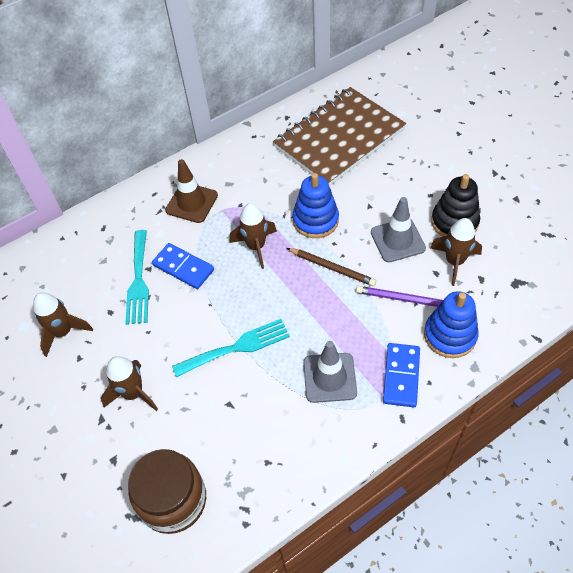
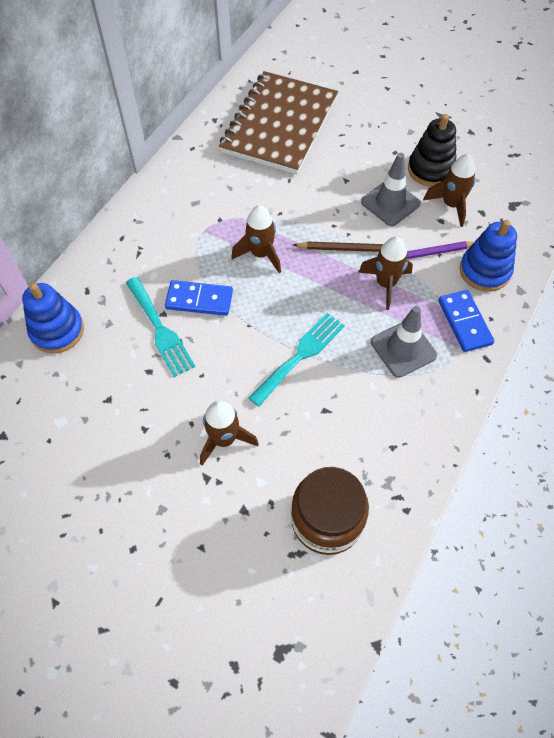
camera: 30 degrees left, 5 degrees up
brown rocket [33,292,93,357] -> brown rocket moved to [358,236,413,310]
brown traffic cone [165,159,218,223] -> none
blue stacking toy [293,173,339,238] -> blue stacking toy moved to [22,283,84,354]

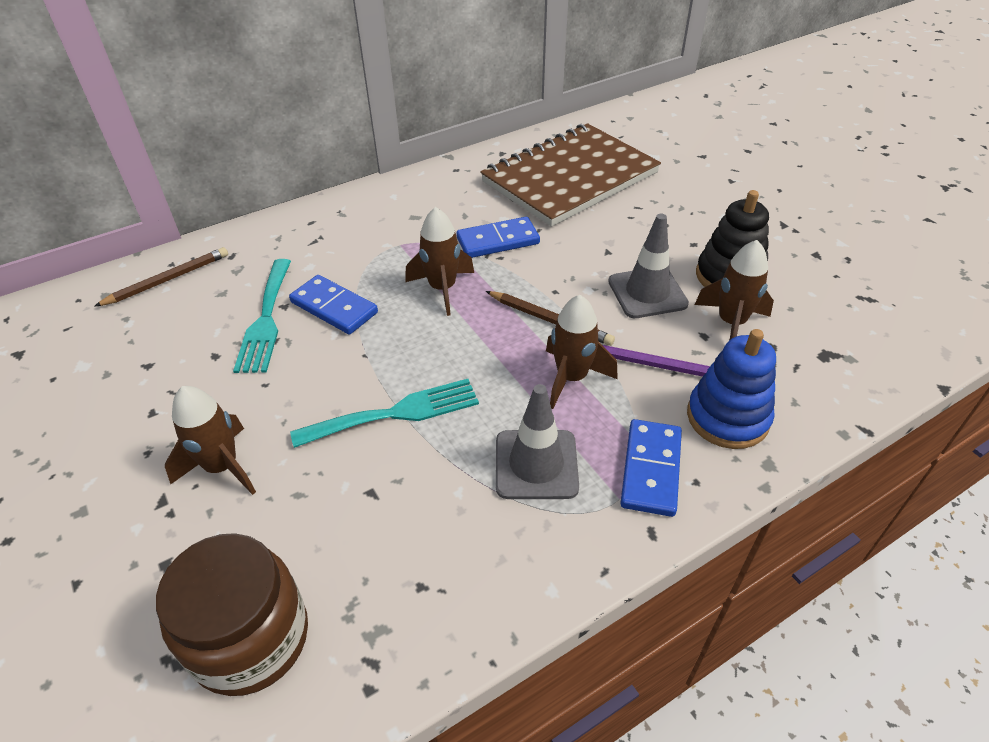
camera: 30 degrees right, 15 degrees down
blue stacking toy [22,283,84,354] -> brown pencil [94,247,228,307]
none -> blue domino [457,217,540,258]

